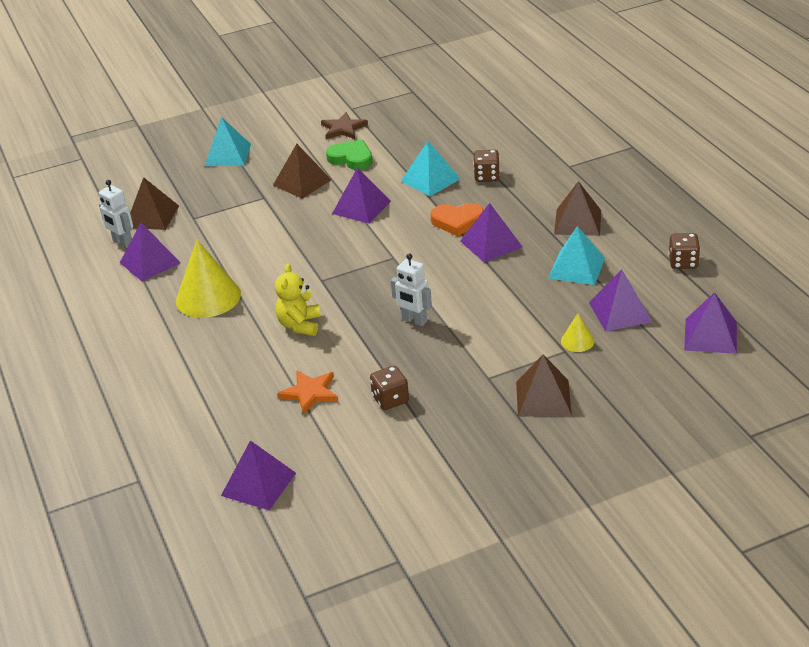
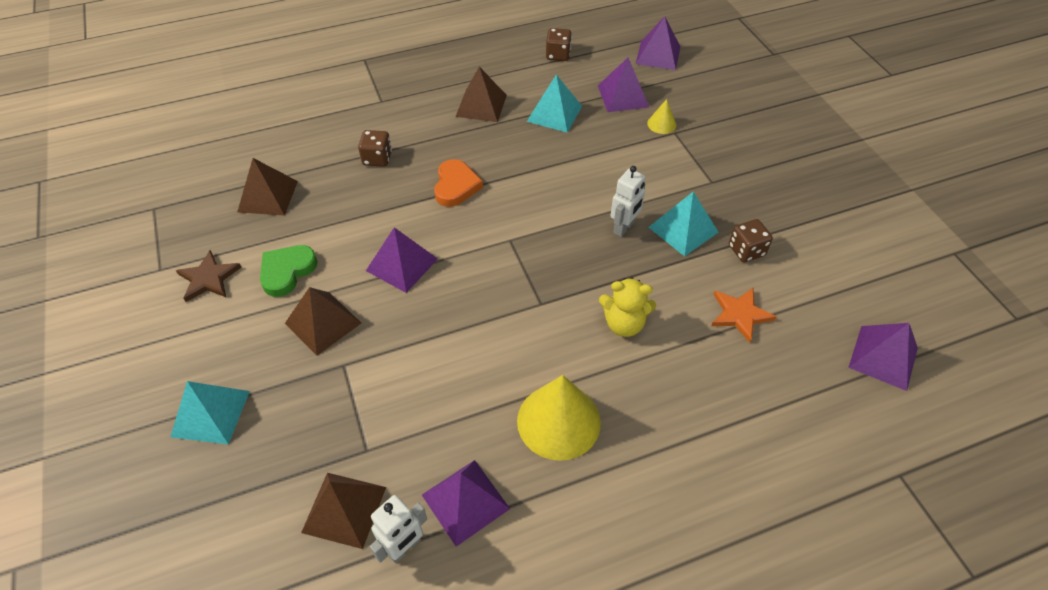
camera: 90 degrees left, 15 degrees up
turquoise pyramid [401,141,460,196] -> turquoise pyramid moved to [649,192,718,256]
purple pyramid [460,203,523,263] -> none
brown pyramid [516,354,572,417] -> brown pyramid moved to [237,158,298,216]

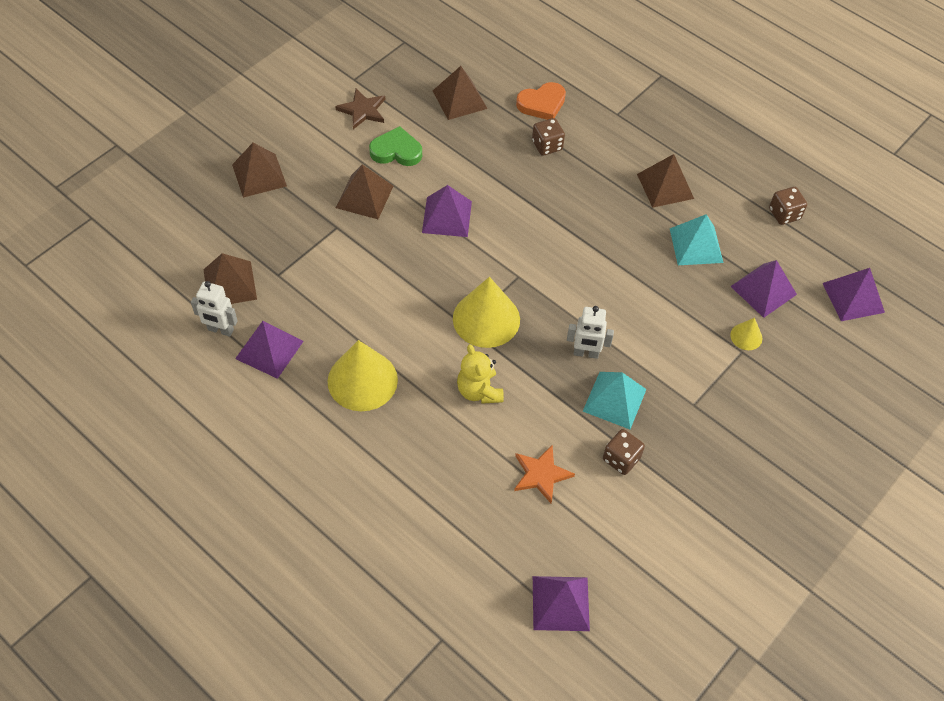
camera: 60 degrees right, 5 degrees up
turquoise pyramid [170,381,250,444] -> brown pyramid [232,143,287,198]
orange heart [434,159,483,207] -> orange heart moved to [516,82,566,120]
none -> yellow cone [453,277,520,348]

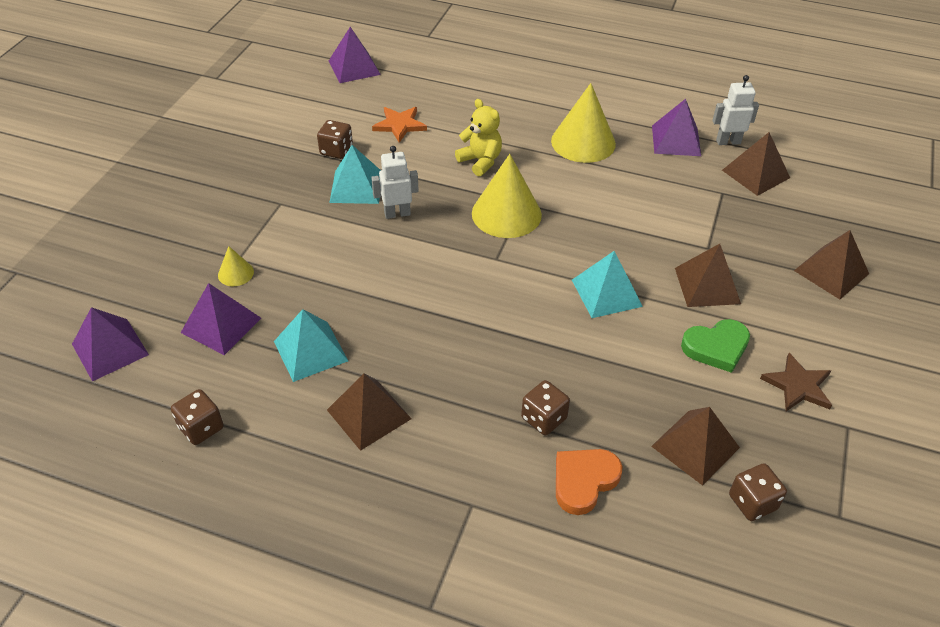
camera: 160 degrees right, 10 degrees down
purple pyramid [422,185,472,237] -> turquoise pyramid [572,251,643,318]
none -> brown dice [729,463,787,521]

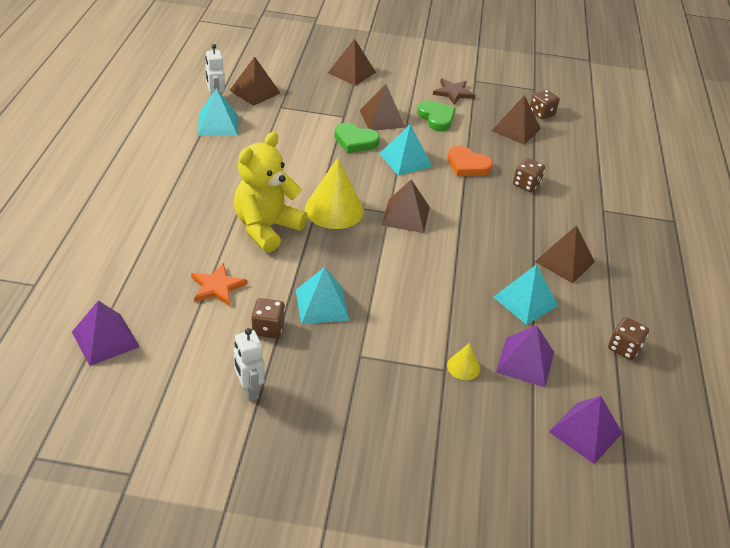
camera: 105 degrees left, 5 degrees down
white robot [371,146,419,219] -> white robot moved to [234,328,265,401]
yellow teddy bear [455,99,502,176] -> yellow teddy bear [234,132,308,253], size x1.67
yellow cone [551,83,616,163] -> none
orange heart [556,449,623,515] -> orange heart moved to [447,146,493,176]
purple pyramid [652,99,701,156] -> turquoise pyramid [198,88,238,136]
none -> green heart [334,123,380,153]
none -> brown pyramid [382,179,430,233]

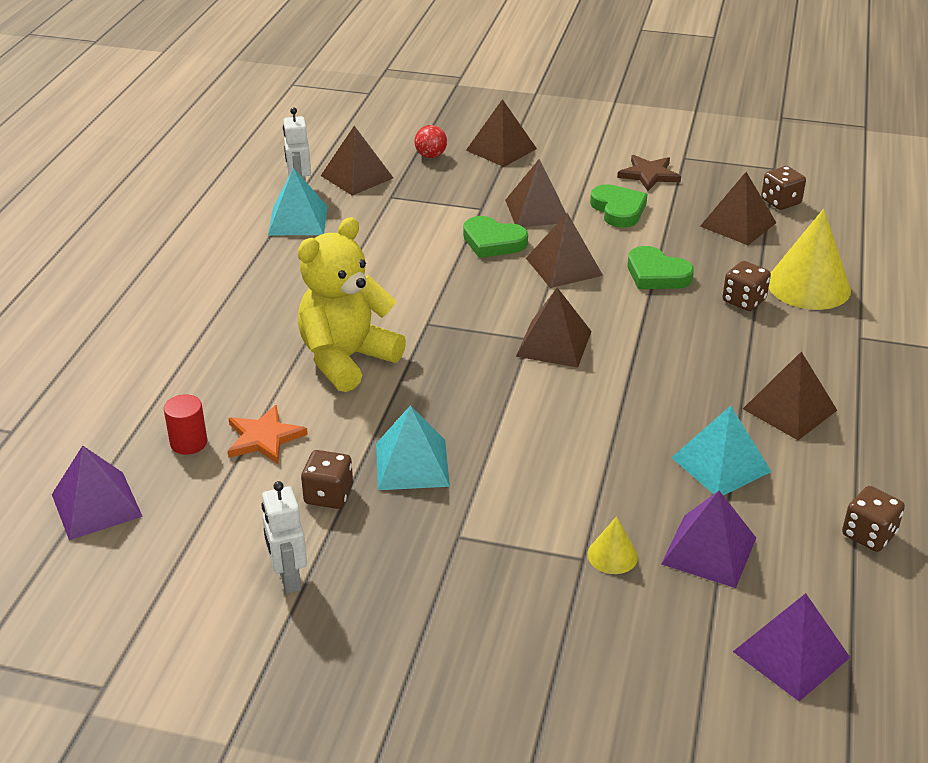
camera: 10 degrees right, 5 degrees down
yellow cone [305,158,364,229] -> yellow cone moved to [768,209,851,310]
turquoise pyramid [379,124,432,175] -> brown pyramid [526,213,603,288]
orange heart [447,146,493,176] -> green heart [628,246,694,289]
none -> red cylinder [164,394,207,455]
none -> red ball [415,125,447,158]

